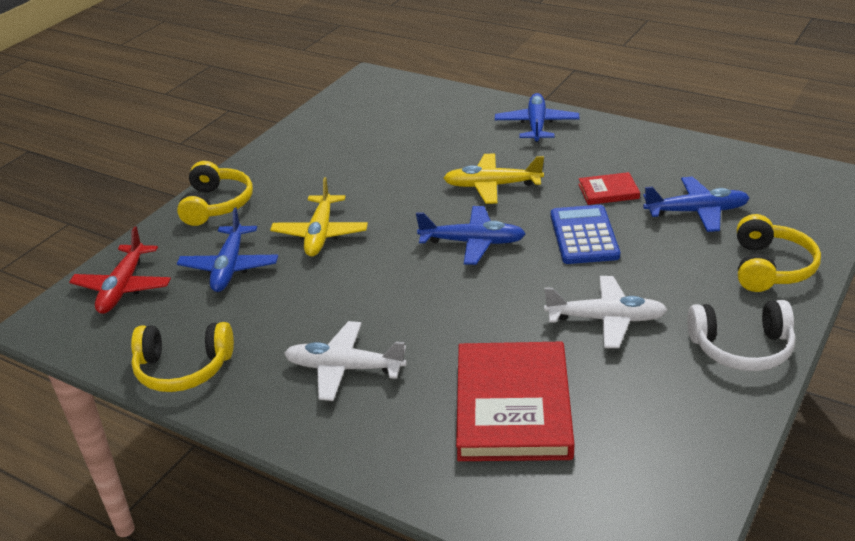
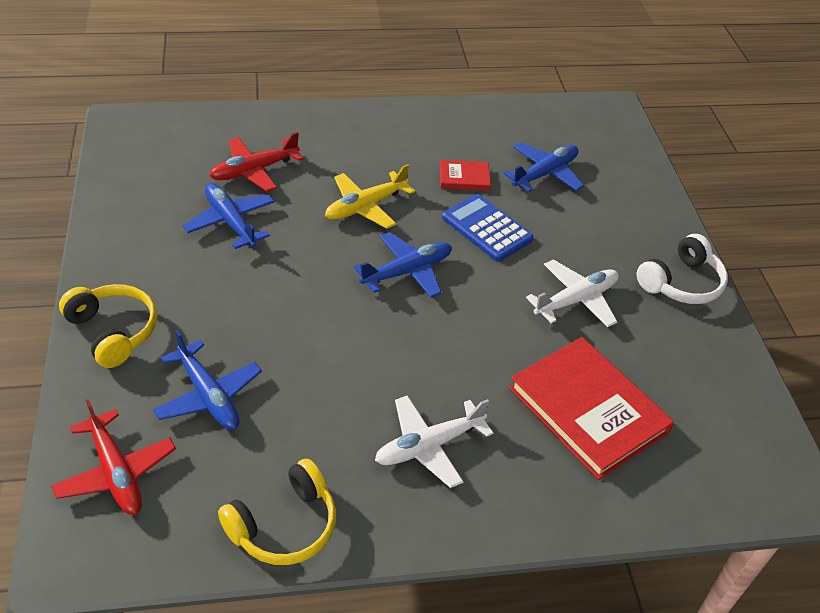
camera: 45 degrees left, 10 degrees up
yellow plane [270,177,368,257] -> none
blue plane [495,93,580,142] -> blue plane moved to [183,183,274,249]
red book [578,172,640,205] -> red book turned 45 degrees clockwise [439,160,491,191]
yellow headphones [737,214,821,292] -> none
none -> red plane [209,132,304,192]

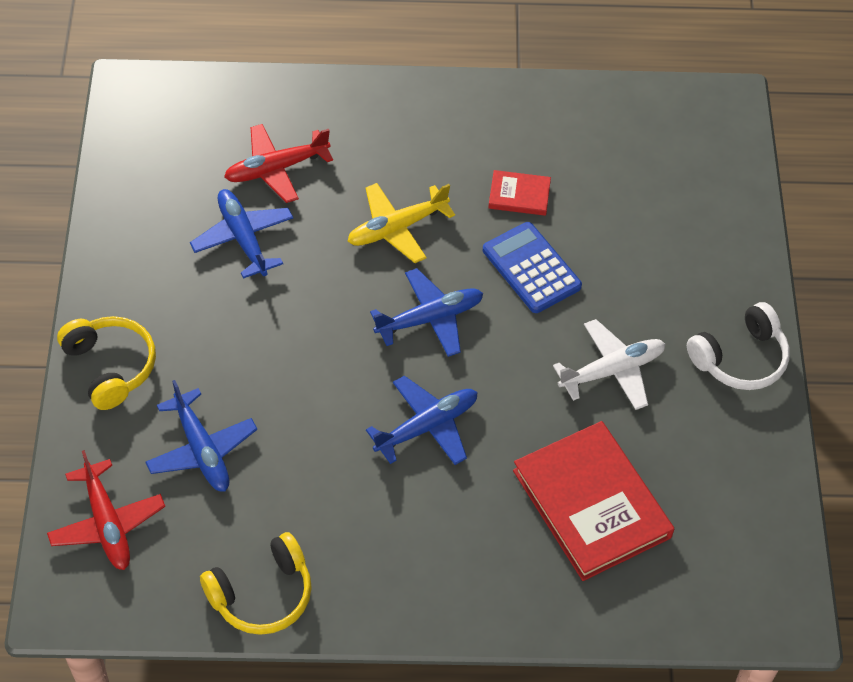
camera: 10 degrees right, 10 degrees up
white plane [375,395,493,488] -> none
blue plane [503,142,584,192] -> blue plane moved to [366,376,477,465]

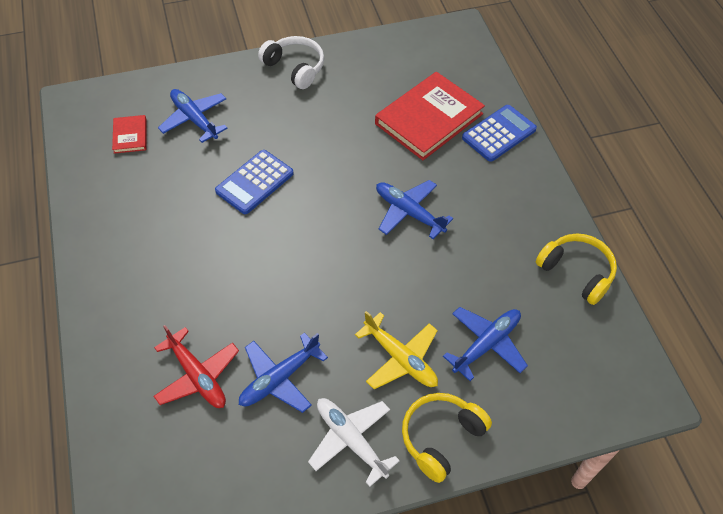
camera: 105 degrees left, 0 degrees up
red plane [47,450,165,570] -> none
yellow plane [347,183,455,263] -> yellow plane moved to [355,311,438,389]
blue plane [370,268,483,357] -> blue plane moved to [158,89,228,143]
red book [488,170,551,216] -> red book moved to [112,115,147,154]
white plane [553,319,665,410] -> white plane moved to [308,398,400,487]
none -> blue calculator [462,105,537,162]

